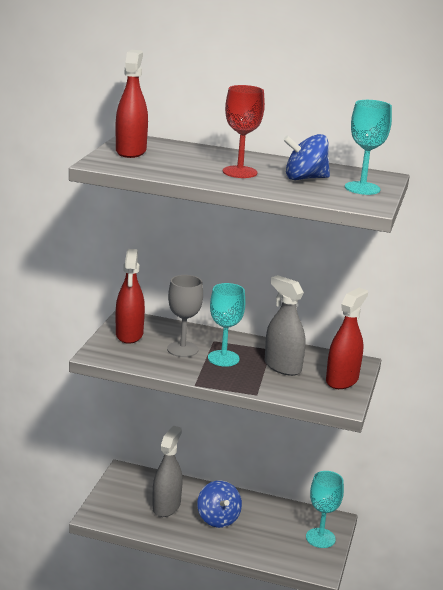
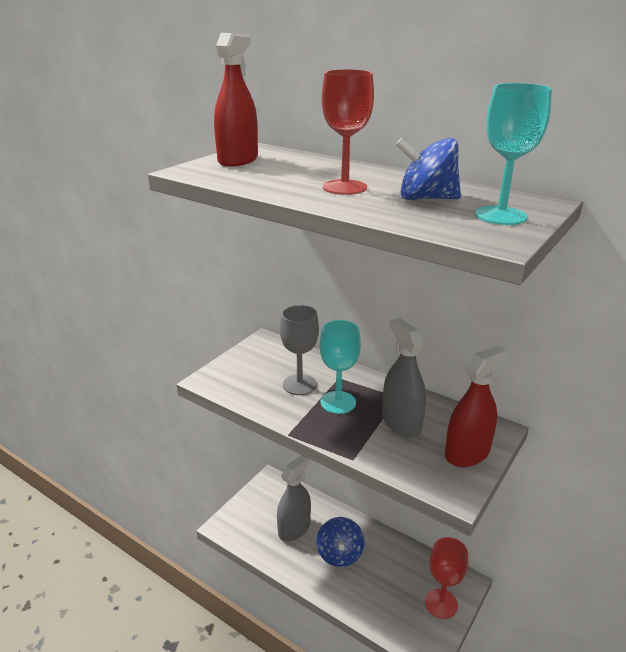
camera: 20 degrees right, 5 degrees up
red spray bottle [116,249,145,344] -> none
turquoise goblet [306,471,344,548] -> red goblet [425,537,468,619]

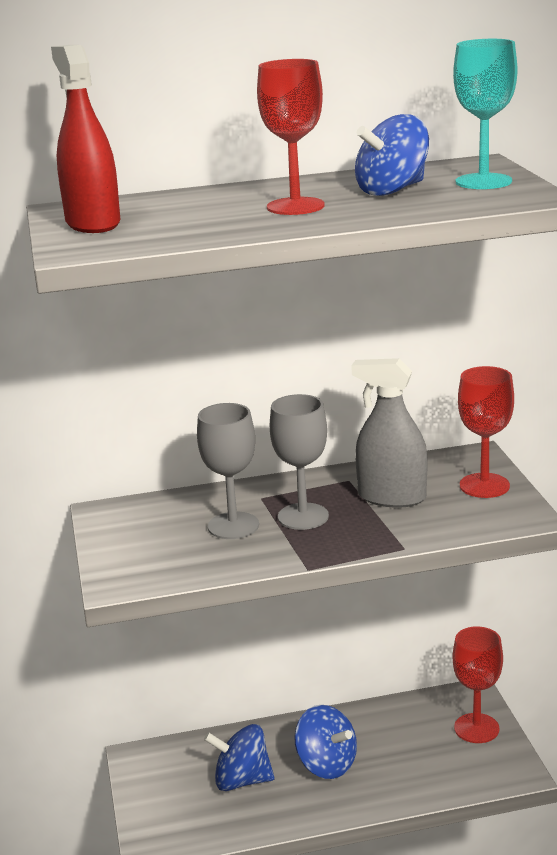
camera: 45 degrees left, 5 degrees down
grey spray bottle [277,455,311,541] -> blue spinning top [204,724,274,791]
turquoise goblet [320,320,361,414] -> grey goblet [270,394,329,530]
red spray bottle [445,345,508,467] -> red goblet [458,366,514,498]

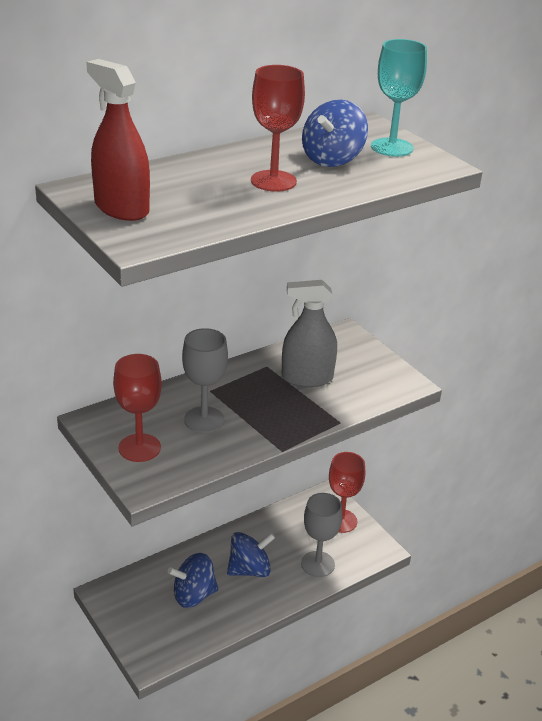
camera: 25 degrees left, 10 degrees up
grey goblet [270,394,329,530] -> grey goblet moved to [301,493,342,577]
blue spinning top [294,705,357,779] -> blue spinning top turned 45 degrees counterclockwise [227,532,275,577]
red goblet [458,366,514,498] -> red goblet moved to [113,354,162,462]

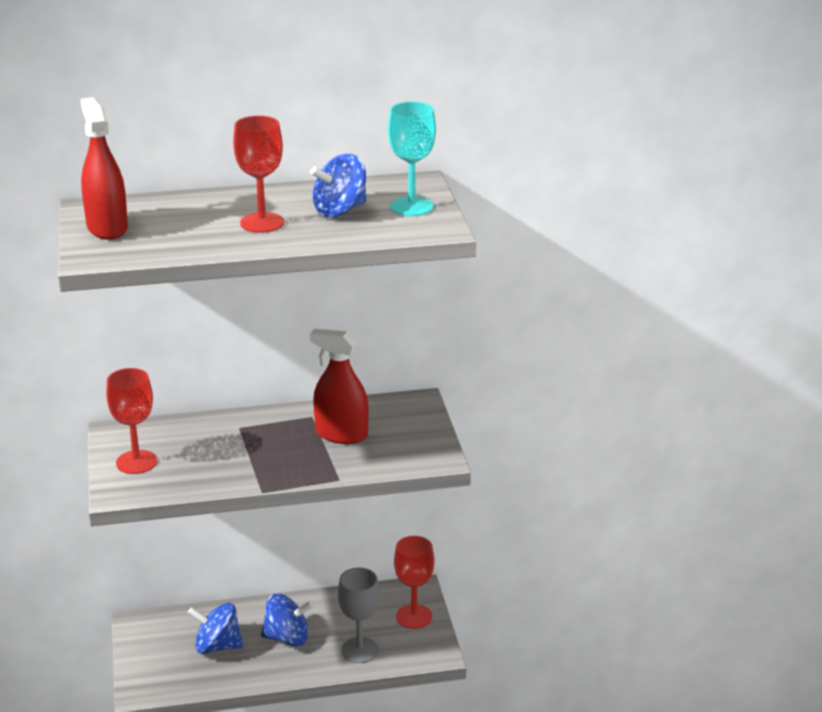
camera: 25 degrees right, 5 degrees down
grey goblet [182,328,228,433] -> none
grey spray bottle [282,280,337,387] -> red spray bottle [310,329,369,444]

